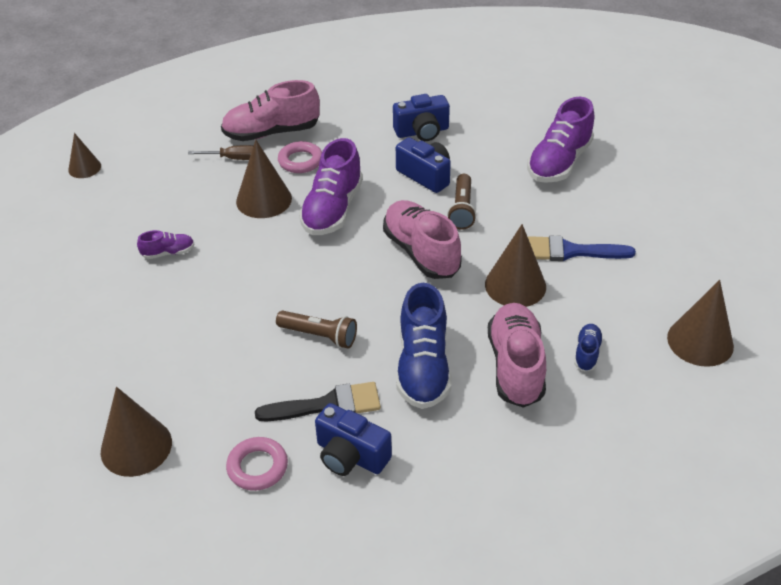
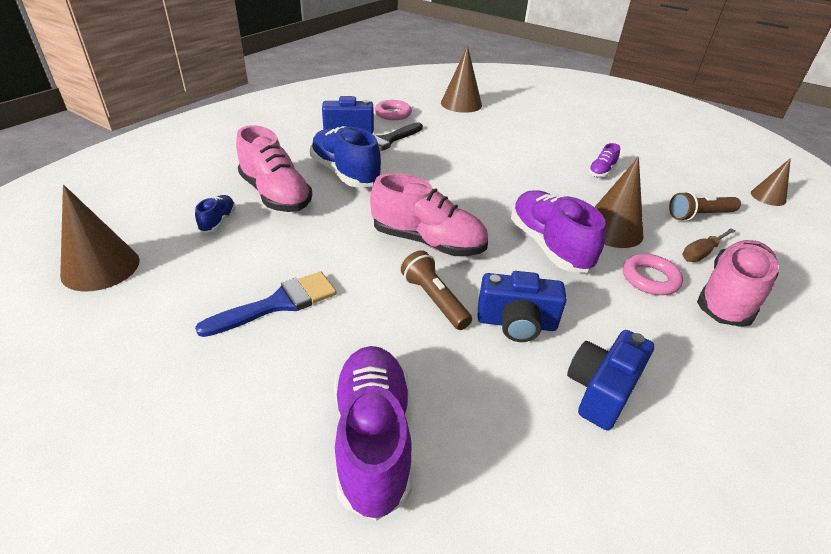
camera: 140 degrees right, 5 degrees down
brown flashlight [276,311,357,349] -> brown flashlight moved to [669,191,741,221]
brown cone [485,224,546,307] -> none
blue shoe [574,324,603,372] -> blue shoe turned 150 degrees counterclockwise [195,195,236,233]

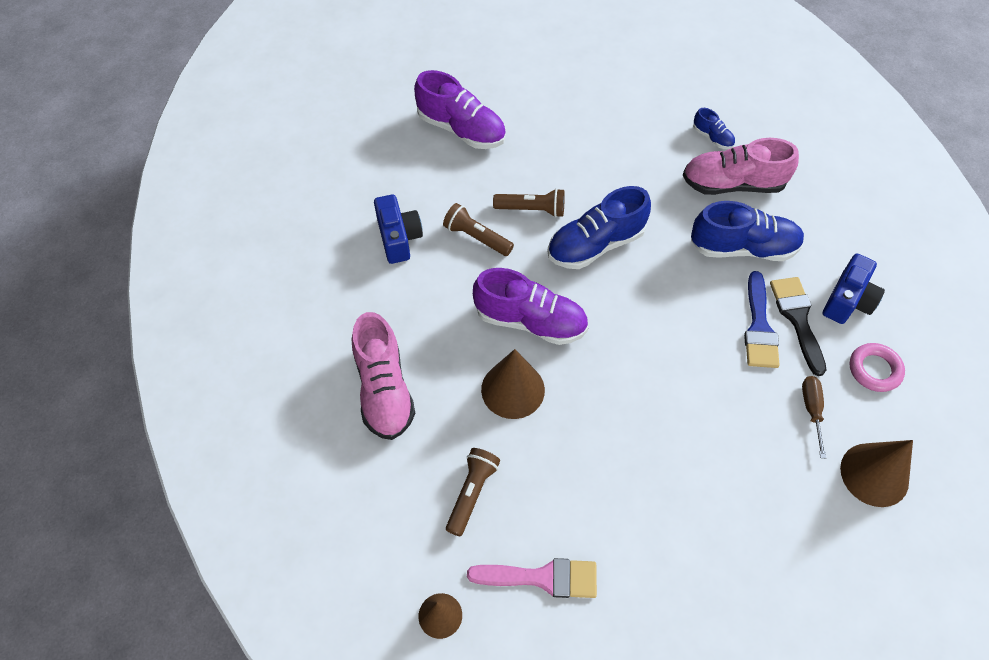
camera: 130 degrees right, 20 degrees up
brown cone [60,185,140,292] -> none
blue brush [195,271,337,337] -> blue brush moved to [744,271,780,368]
pink shoe [370,173,488,256] -> blue shoe [548,186,651,269]
blue camera [478,271,567,342] -> brown flashlight [443,203,514,256]
purple shoe [588,143,620,177] -> none
pink ring [623,254,683,295] -> none
brown screwdriver [682,228,736,262] -> brown screwdriver moved to [802,376,826,458]
none -> pink brush [467,558,597,598]

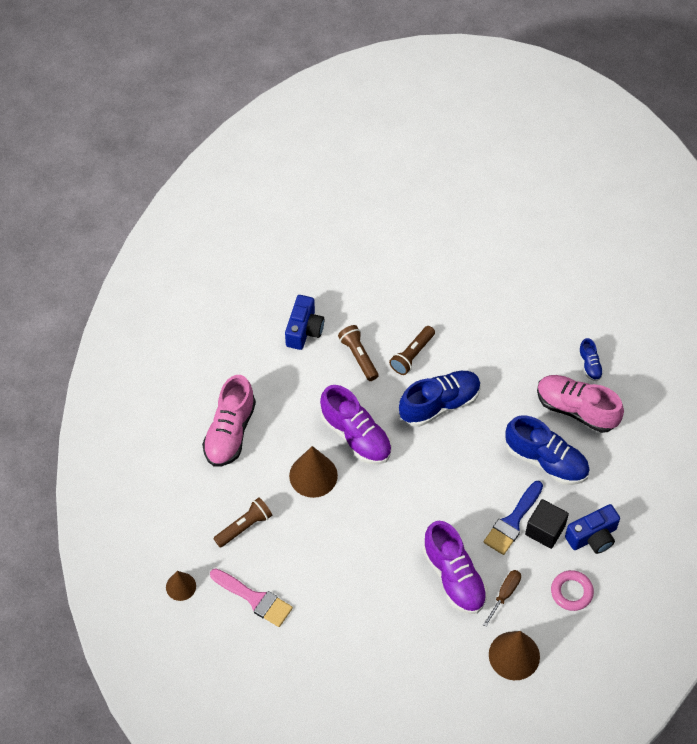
camera: 30 degrees right, 0 degrees up
purple shoe [414,70,506,149] -> purple shoe moved to [423,521,488,614]
brown flashlight [493,188,565,217] -> brown flashlight turned 90 degrees clockwise [389,326,435,375]
blue shoe [548,186,651,269] -> blue shoe turned 150 degrees clockwise [399,371,481,427]
black brush [770,277,826,376] -> black cube [525,499,569,549]

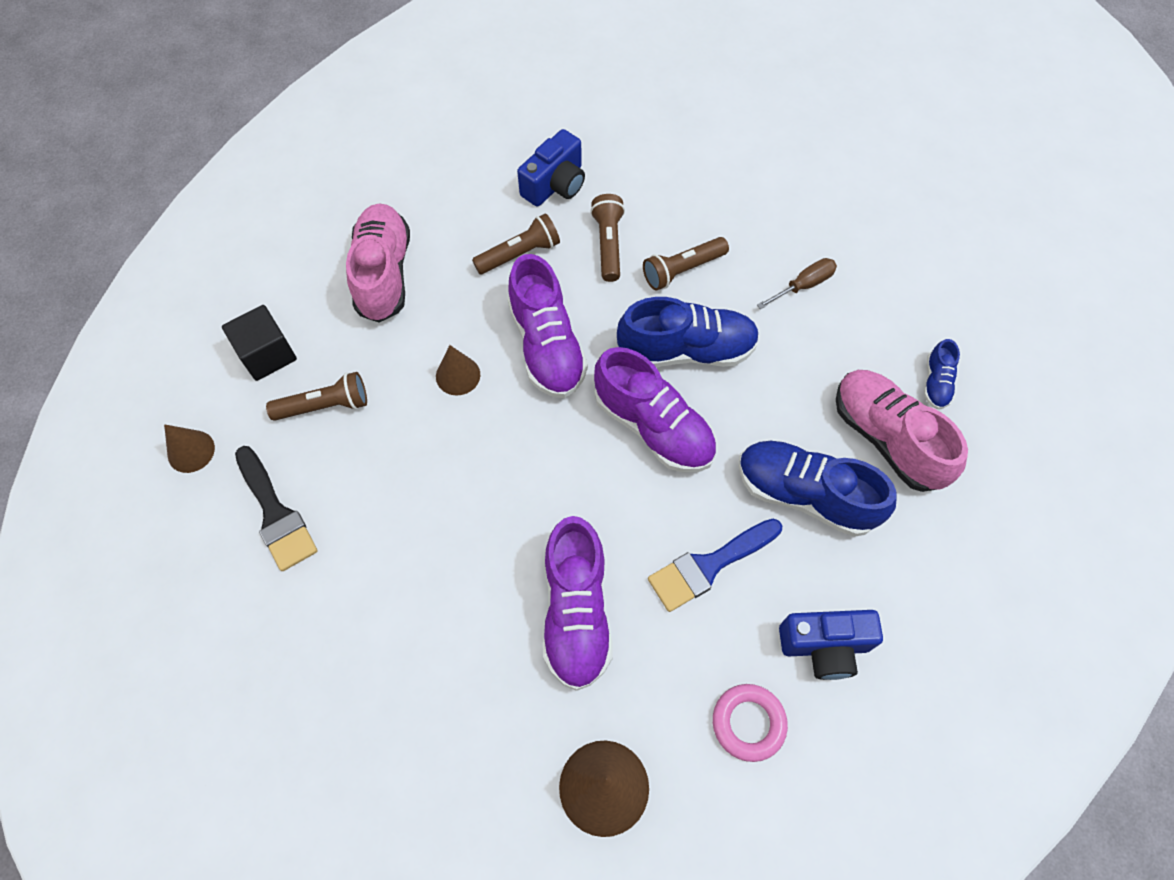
camera: 25 degrees right, 5 degrees up
pink shoe [202,375,256,467] -> pink shoe turned 135 degrees clockwise [346,204,410,322]
pink brush [210,568,293,627] -> black brush [235,446,318,571]
brown cone [289,446,338,498] -> brown cone [436,345,480,396], size x0.60
brown screwdriver [483,570,521,627] -> brown screwdriver moved to [757,258,837,309]
blue shoe [505,415,590,485] -> blue shoe turned 150 degrees clockwise [739,441,897,537]
black cube [525,499,569,549] -> black cube moved to [222,305,297,381]
none -> brown flashlight [472,213,560,274]
none -> purple shoe [594,347,716,473]

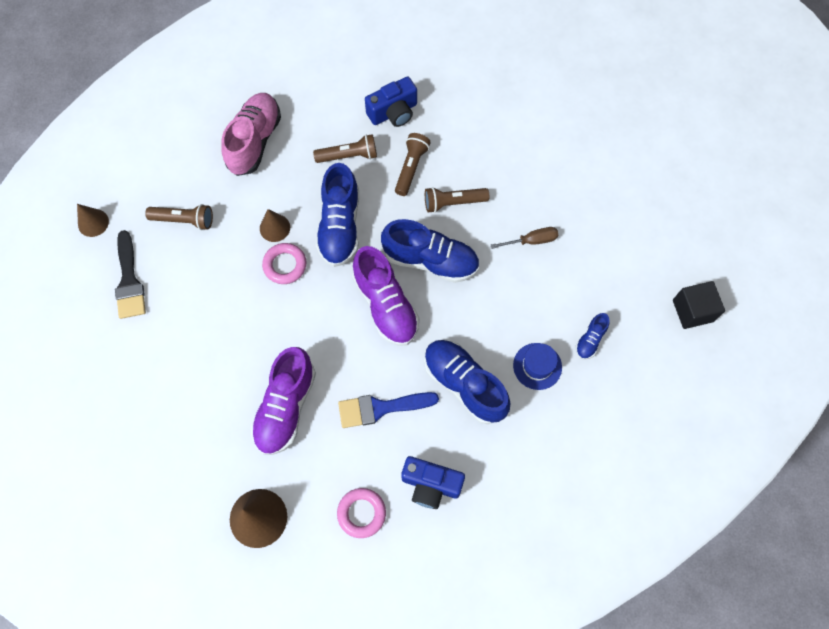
camera: 20 degrees right, 5 degrees up
black cube [222,305,297,381] -> black cube moved to [673,281,725,329]
purple shoe [508,254,588,398] -> blue shoe [316,163,359,267]
pink shoe [836,370,968,492] -> blue hat [513,343,562,390]
none -> pink ring [262,243,306,284]

